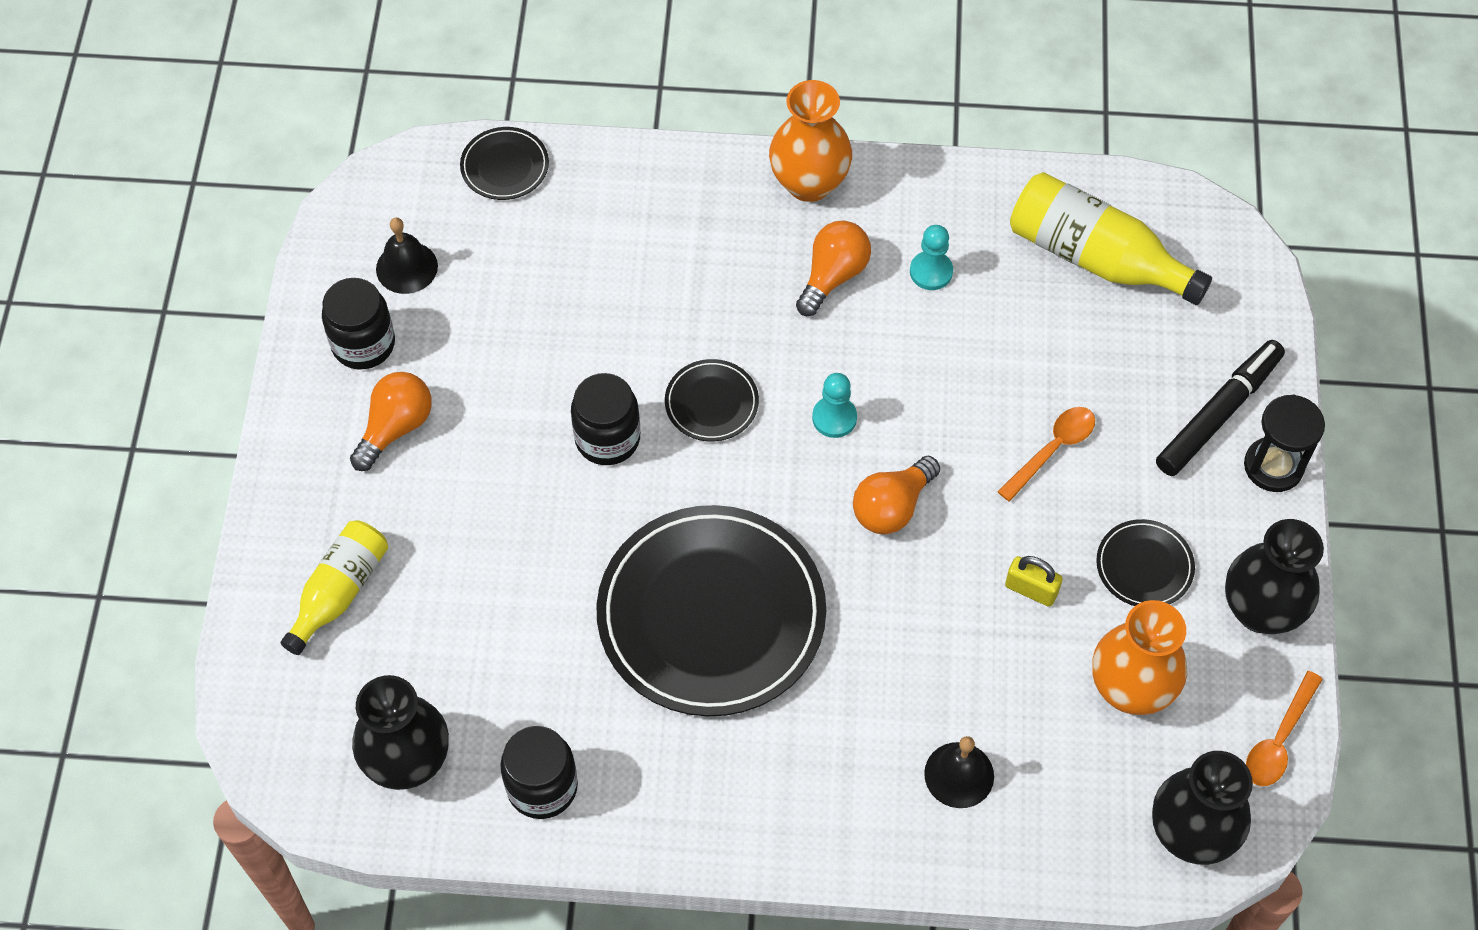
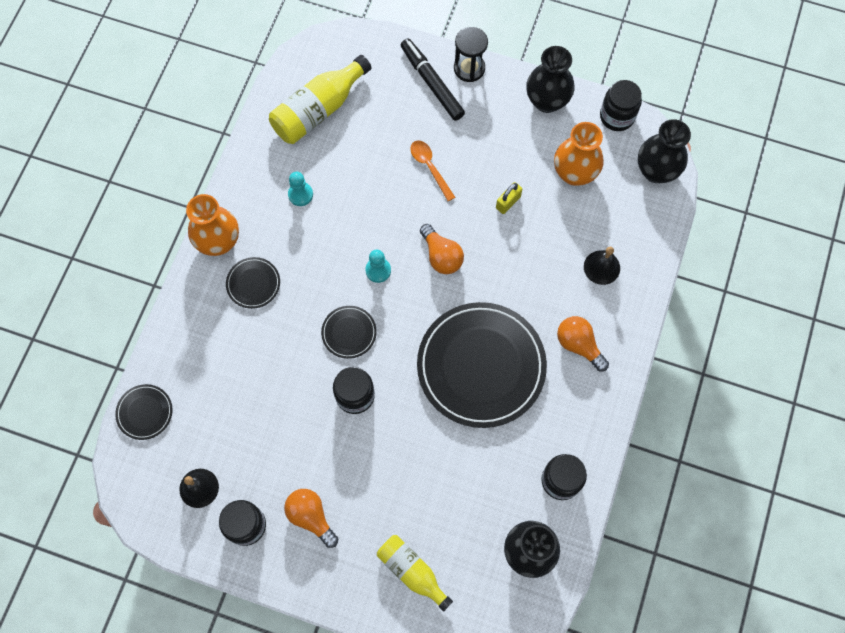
camera: 75 degrees left, 10 degrees up
orange light bulb [796,221,871,316] -> orange light bulb moved to [557,316,609,372]
black plate [1096,519,1195,606] -> black plate moved to [226,257,280,309]
orange spoon [1246,671,1323,786] -> black jar [600,80,642,131]

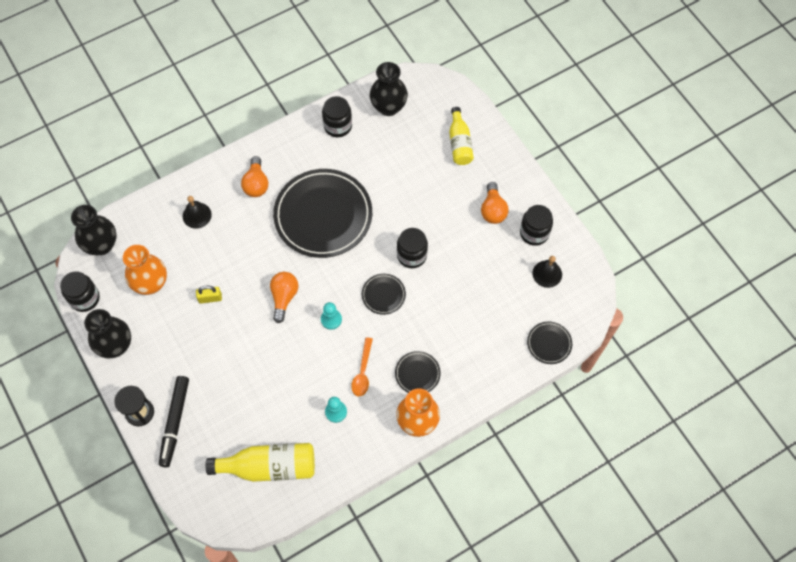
camera: 140 degrees left, 5 degrees down
orange spoon [410,141,455,201] -> orange spoon moved to [351,337,373,396]

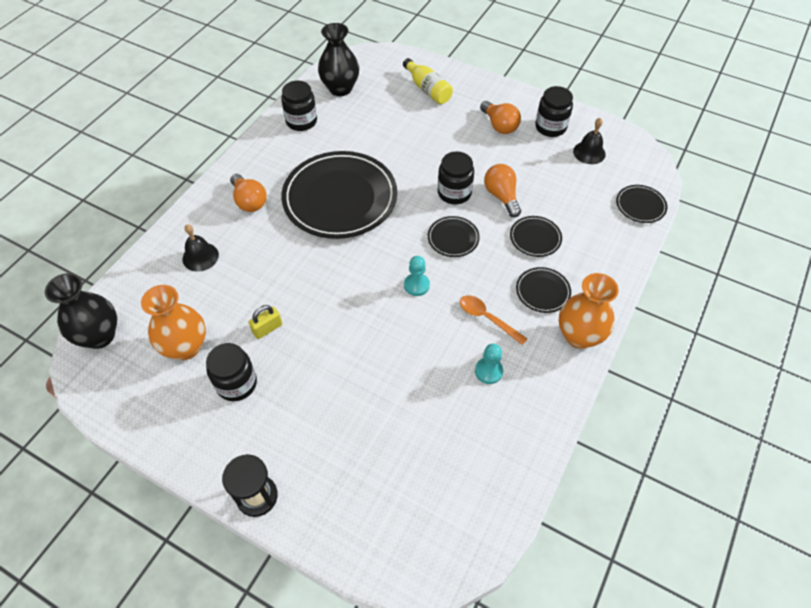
camera: 30 degrees left, 10 degrees down
black jar [60,271,100,312] -> black jar moved to [206,343,257,401]
black vase [84,309,131,359] -> none
black marker [159,376,189,468] -> none
yellow bottle [206,443,315,482] -> none
orange light bulb [270,272,298,323] -> orange light bulb moved to [484,164,521,217]
orange spoon [351,337,373,396] -> orange spoon turned 150 degrees clockwise [460,295,527,345]
none -> black plate [510,216,562,257]

